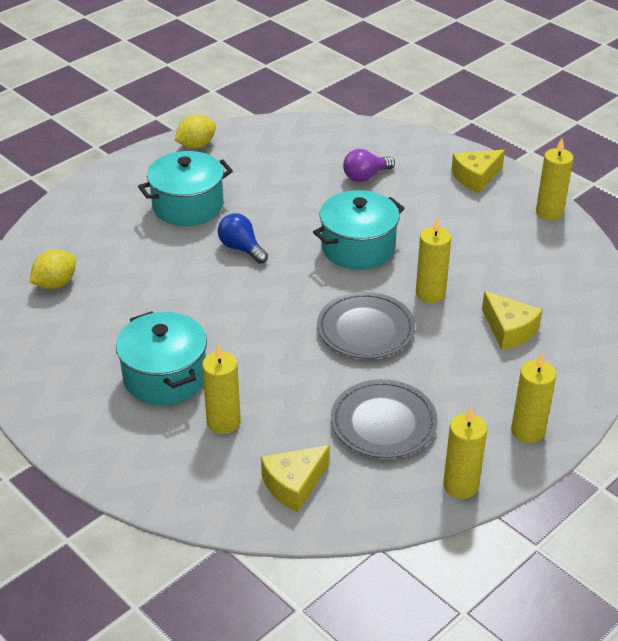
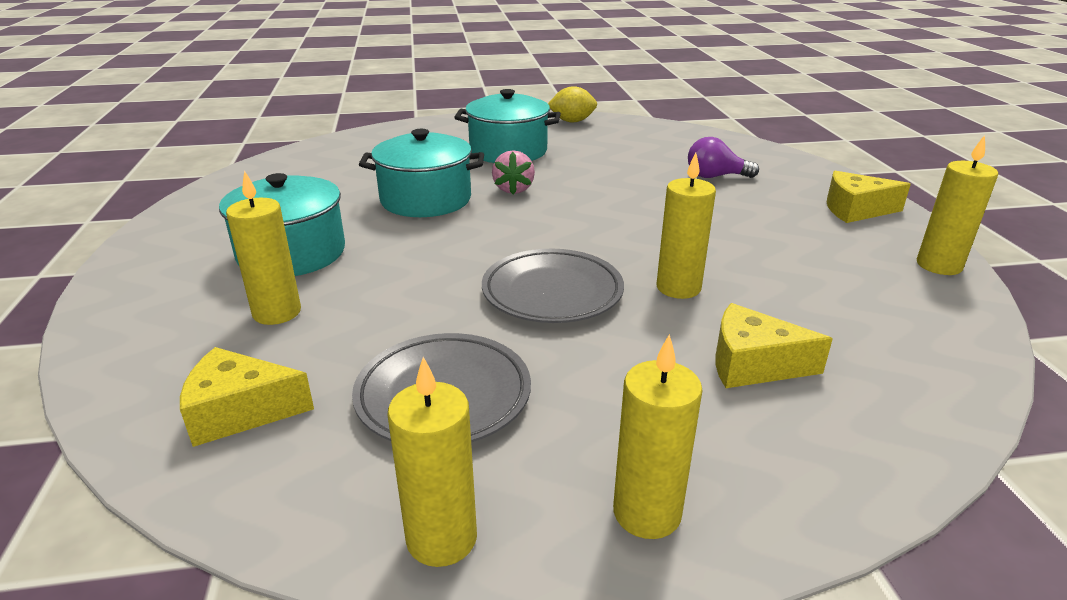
camera: 35 degrees right, 10 degrees down
yellow lemon [30,250,76,289] -> none
blue light bulb [218,213,268,264] -> pink strawberry [492,150,535,194]
turquoise pot [313,190,405,270] -> turquoise pot moved to [359,129,484,217]
yellow cheese [482,291,543,350] -> yellow cheese turned 105 degrees clockwise [716,303,833,388]

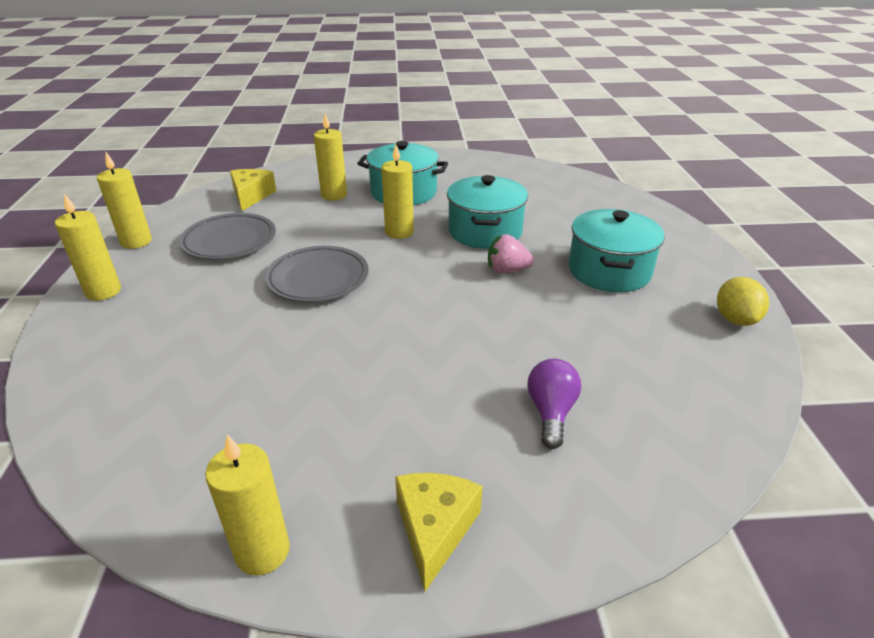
camera: 95 degrees right, 5 degrees up
yellow candle [657,153,716,299] -> yellow candle moved to [381,144,414,239]
yellow cheese [716,303,833,388] -> none

